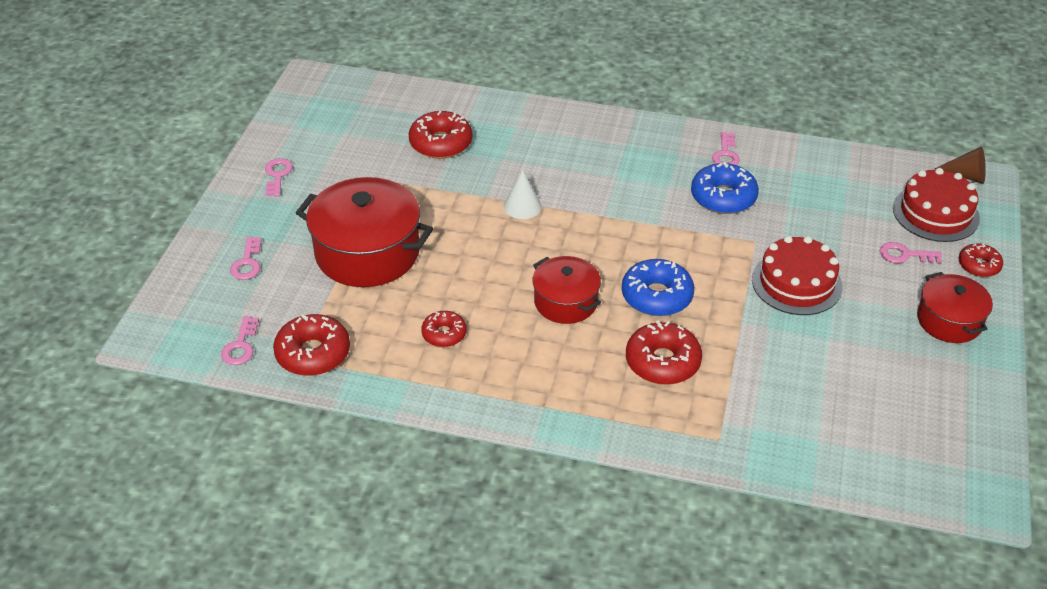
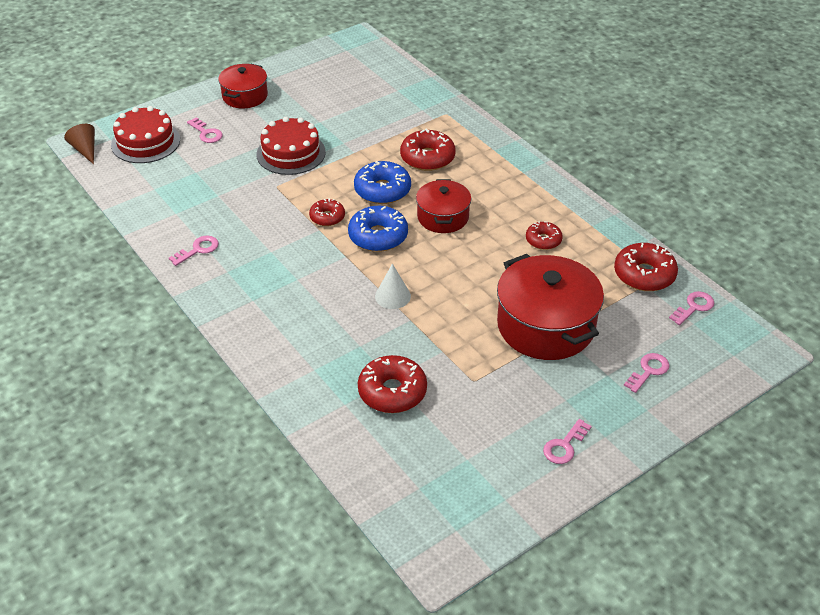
camera: 140 degrees left, 0 degrees up
blue donut [691,162,759,214] -> blue donut moved to [348,206,408,252]
red donut [959,244,1003,277] -> red donut moved to [309,198,345,226]

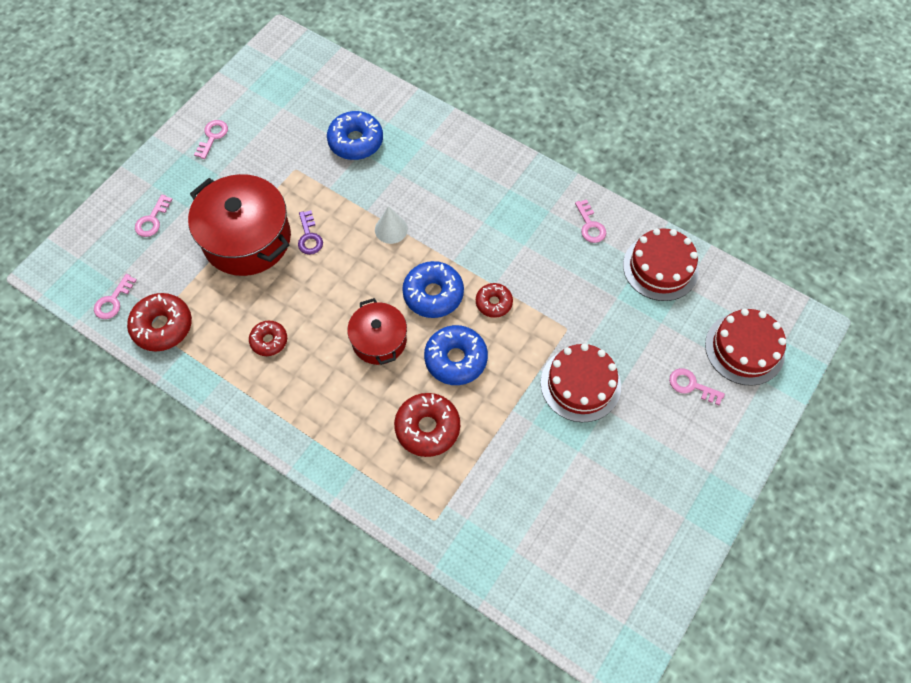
camera: 160 degrees right, 20 degrees up
brown cone [64,124,95,164] -> none
pink key [169,235,219,266] -> pink key turned 45 degrees counterclockwise [575,199,606,243]
red pot [218,64,268,109] -> none
red donut [358,355,427,413] -> blue donut [327,111,383,160]
none -> purple key [298,210,323,255]
none -> red cake [623,228,699,301]

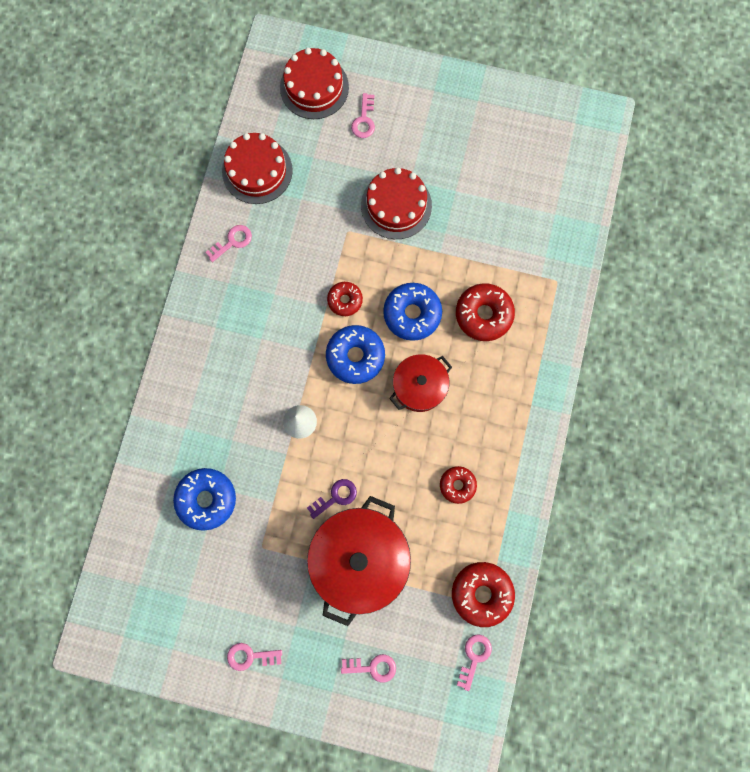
camera: 110 degrees left, 15 degrees up
pink key [94,274,137,319] -> pink key turned 75 degrees counterclockwise [457,634,492,691]

